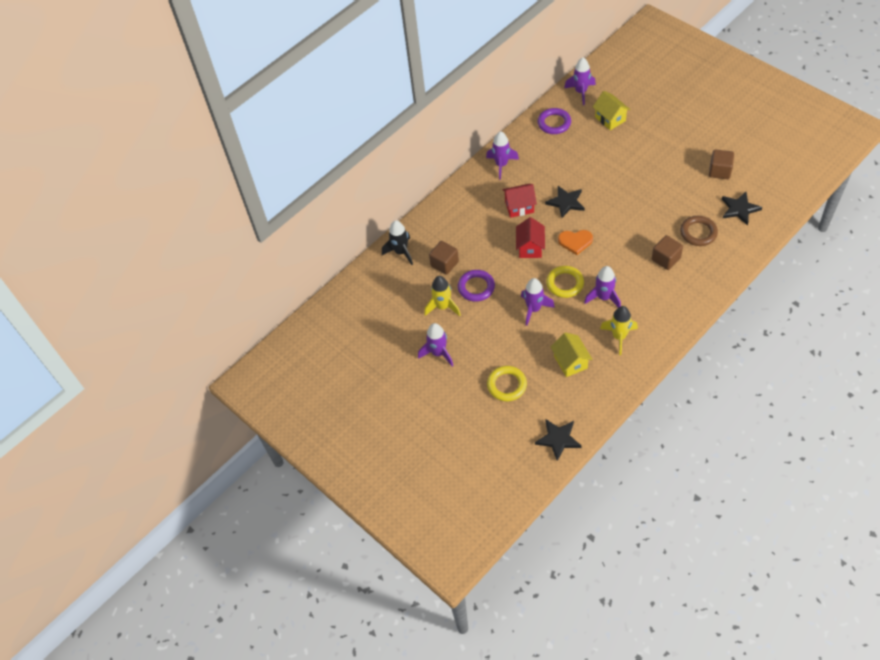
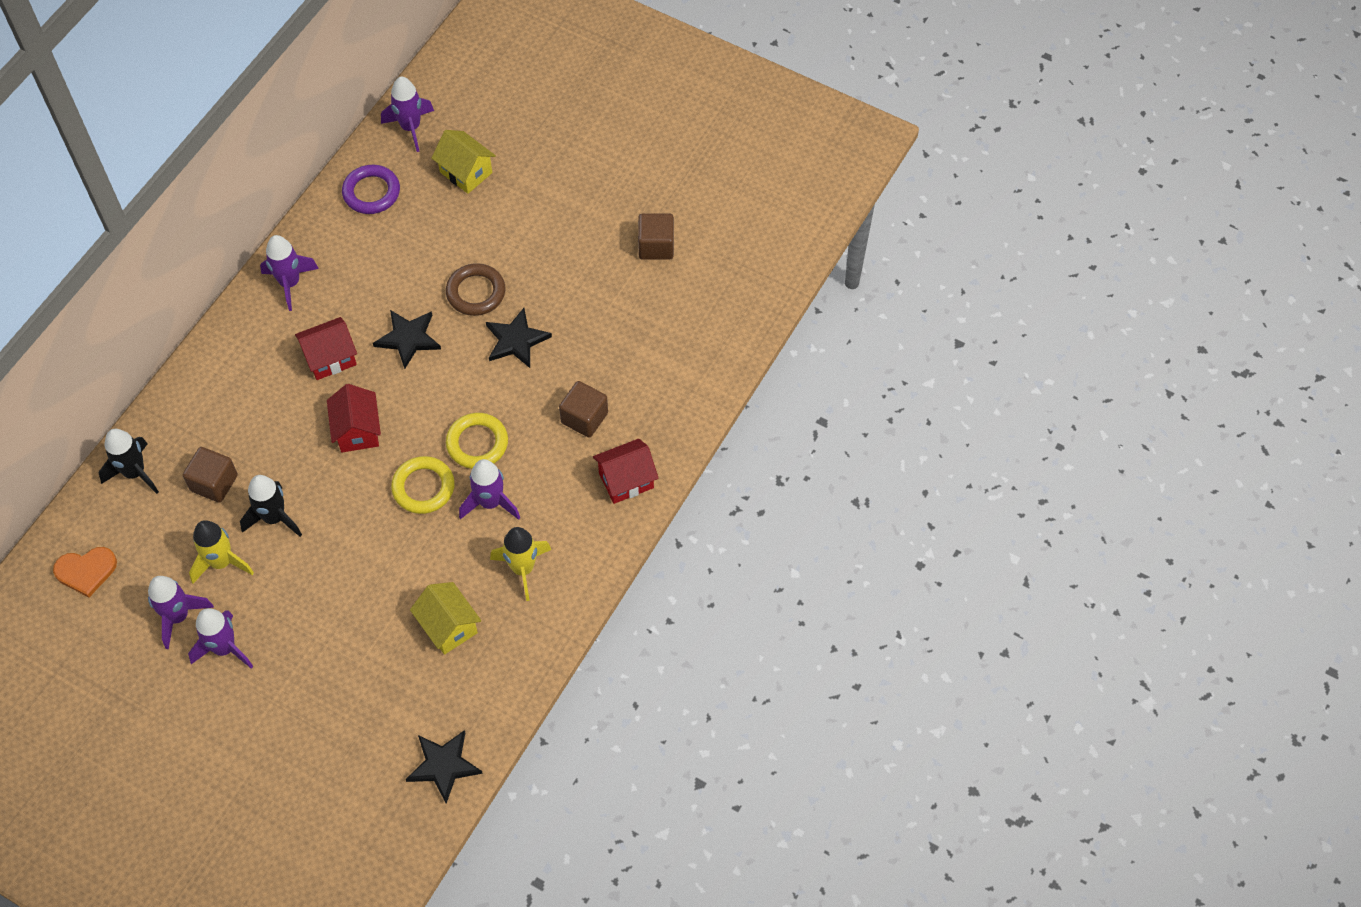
camera: 20 degrees left, 5 degrees up
purple ring [458,270,495,302] -> black rocket [240,475,302,537]
yellow ring [487,366,527,401] -> yellow ring moved to [446,413,508,469]
purple rocket [521,278,555,326] -> purple rocket moved to [148,576,214,649]
orange heart [558,230,593,255] -> orange heart moved to [53,547,117,597]
brown ring [680,216,718,246] -> brown ring moved to [446,263,505,316]
black star [722,192,762,226] -> black star moved to [486,308,552,368]
none -> red house [593,439,659,504]

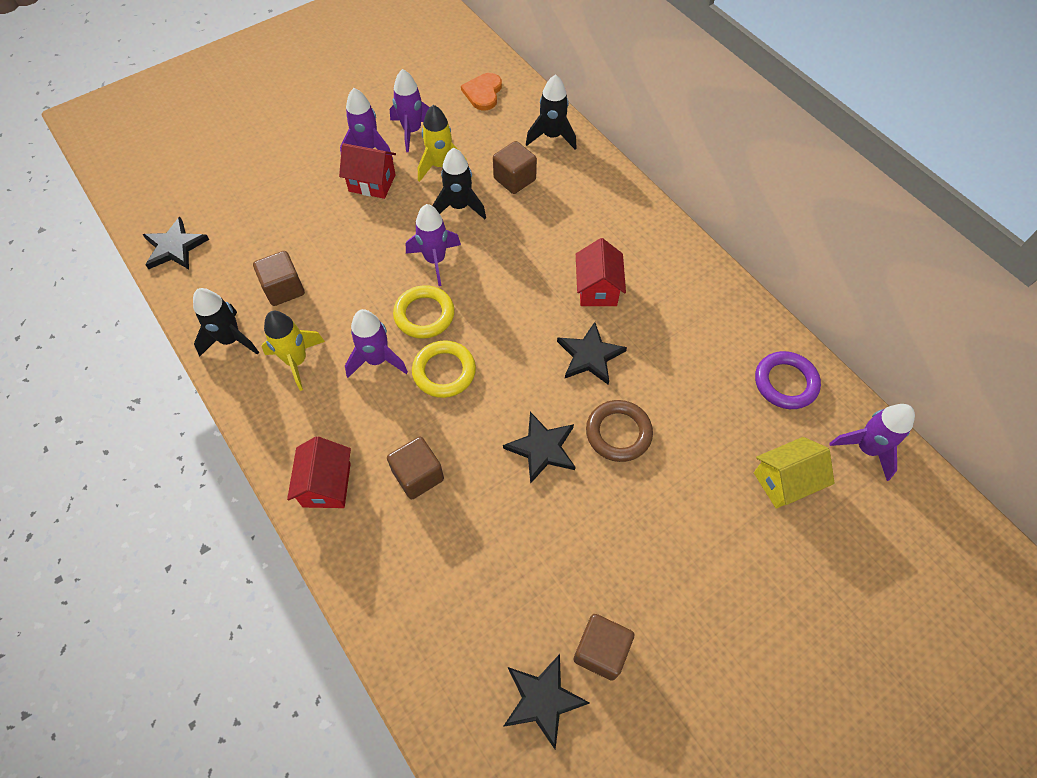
camera: 115 degrees right, 0 degrees up
purple rocket [260,235,319,311] -> purple rocket moved to [406,204,461,286]
red house [327,384,381,452] -> red house moved to [339,143,396,199]
yellow house [410,582,481,655] -> brown cube [253,251,305,306]
none -> black rocket [193,288,259,356]
none -> black star [503,654,590,750]

